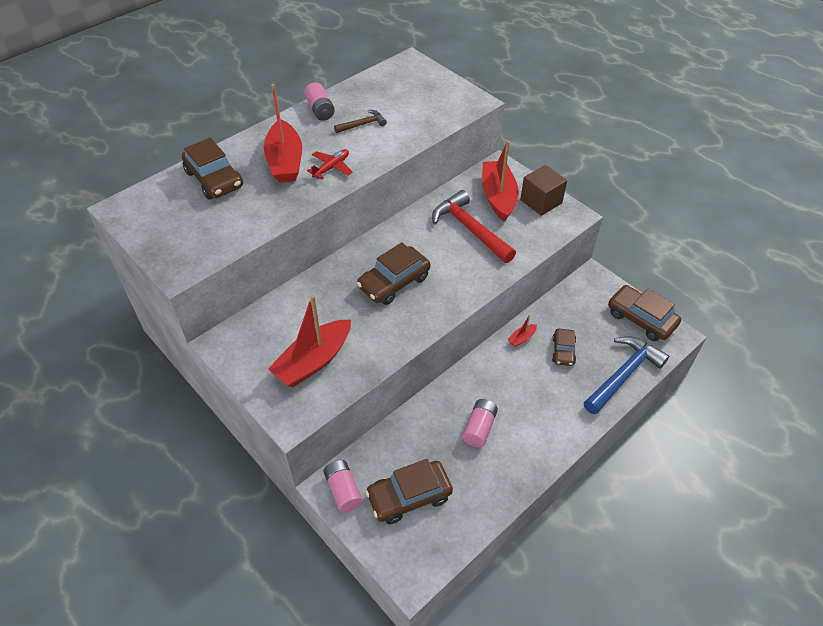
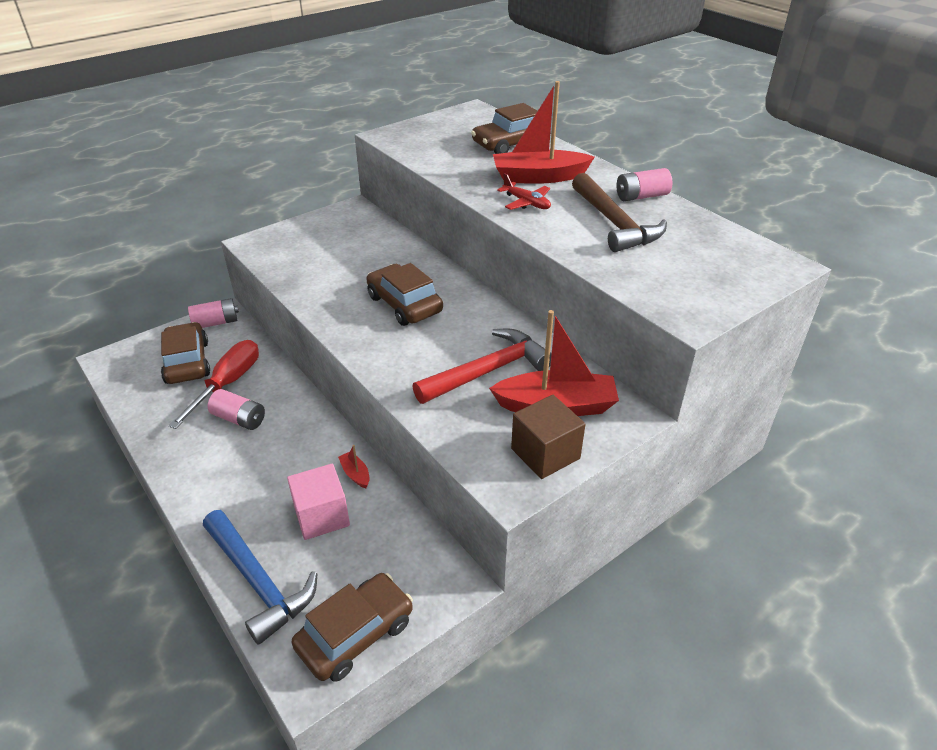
camera: 95 degrees right, 10 degrees down
red boat [268,295,351,387] -> none
brown hammer [334,110,387,133] -> brown hammer [572,173,667,252], size x1.93
brown car [552,328,576,366] -> pink cube [287,464,350,540]
none -> red screwdriver [169,340,259,429]

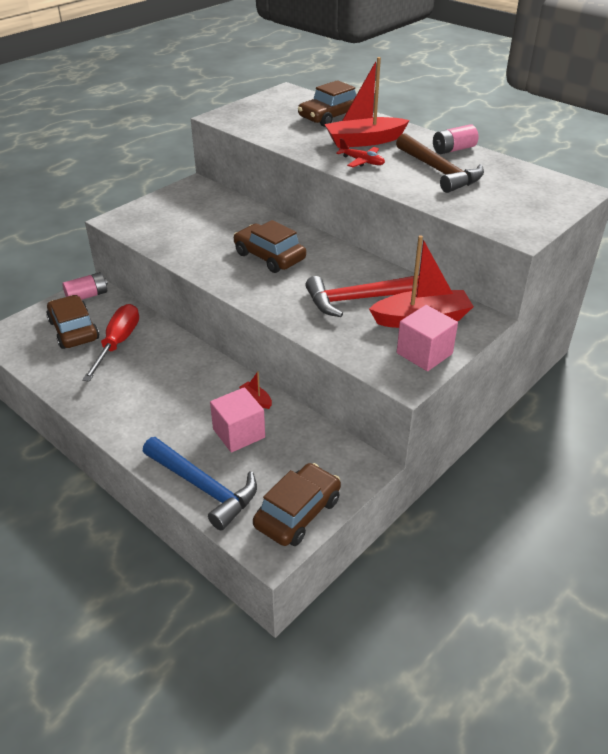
camera: 10 degrees left, 0 degrees up
pink battery [208,389,265,430] -> none
red hammer [412,329,552,404] -> red hammer turned 150 degrees counterclockwise [306,275,419,317]
brown cube [511,395,586,479] -> pink cube [397,305,458,371]

